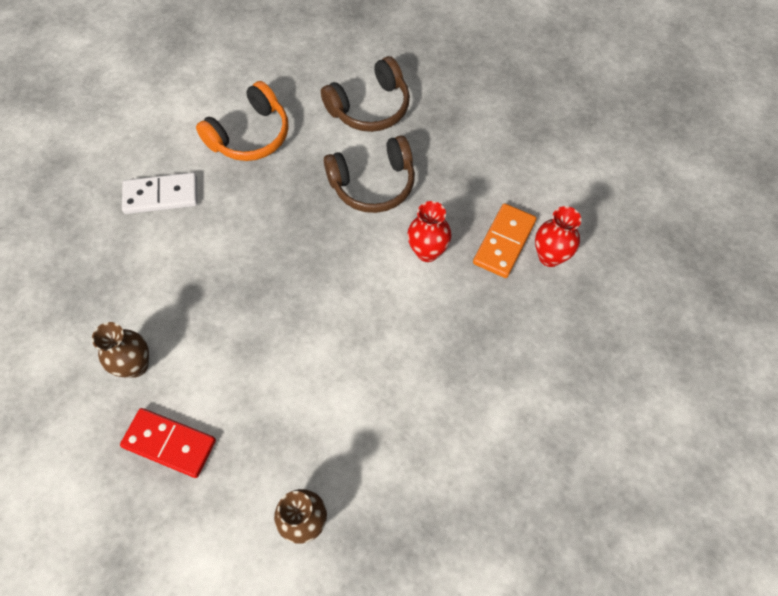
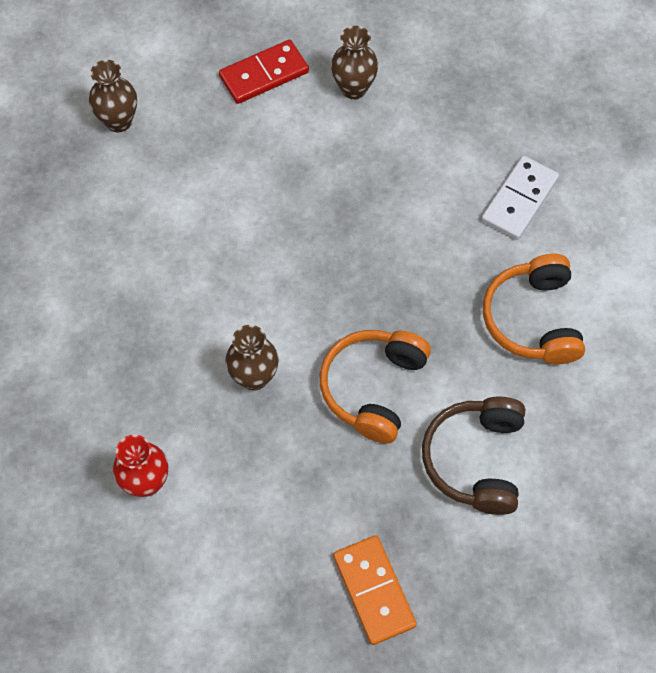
camera: 130 degrees right, 0 degrees up
brown headphones [324,135,415,213] -> orange headphones [320,330,431,444]
red vase [407,201,452,262] -> brown vase [225,325,279,391]
orange domino [473,203,537,278] -> orange domino moved to [333,535,417,645]

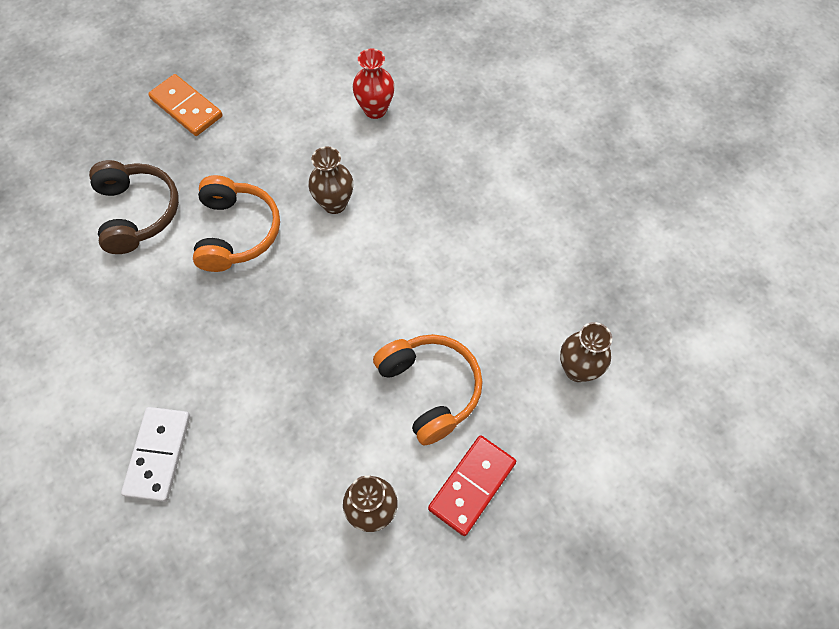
camera: 155 degrees right, 0 degrees up
orange headphones [483,254,585,364] -> orange headphones moved to [373,334,483,446]

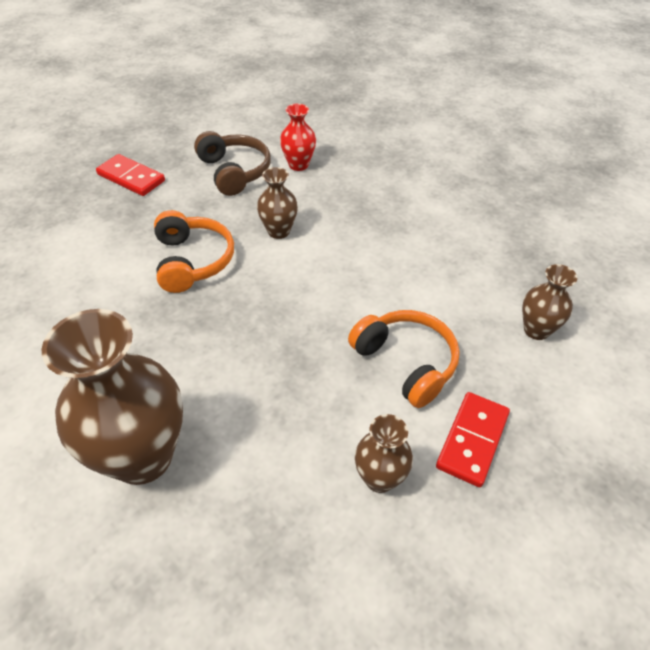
camera: 10 degrees left, 15 degrees down
brown headphones [89,160,179,254] -> brown headphones moved to [194,131,271,196]
white domino [121,407,190,502] -> brown vase [42,309,183,485]
orange domino [148,74,223,136] -> red domino [96,154,165,196]

